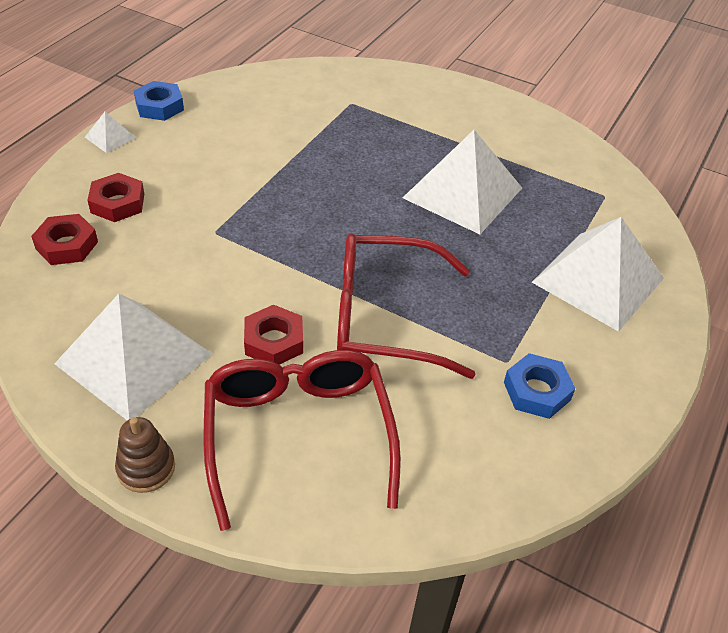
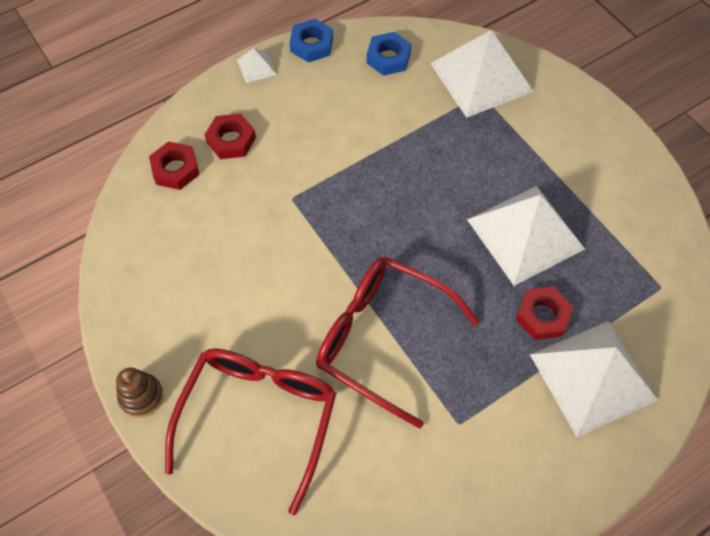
camera: 30 degrees right, 15 degrees up
white pyramid [54,294,212,421] -> white pyramid moved to [430,30,534,118]
red nut [244,305,303,365] -> red nut moved to [515,286,573,340]
blue nut [504,353,576,419] -> blue nut moved to [366,32,412,76]

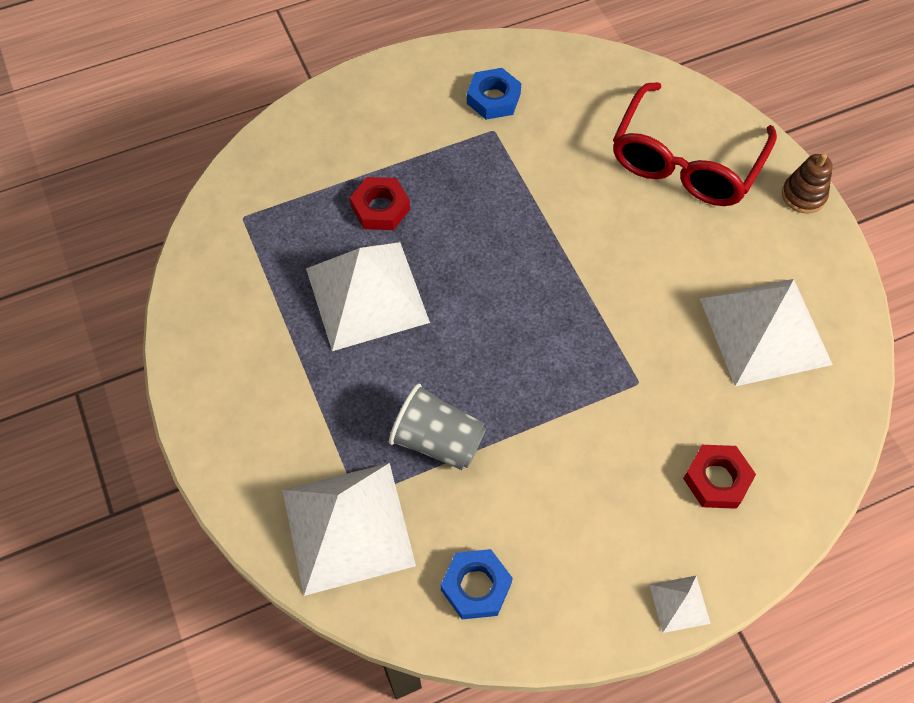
camera: 170 degrees left, 0 degrees up
red nut [149,141,200,190] -> none
blue nut [289,19,333,63] -> blue nut moved to [467,68,521,120]
red glasses [316,257,479,429] -> none
white pyramid [530,321,659,437] -> white pyramid moved to [700,279,833,386]
none -> grey cup [389,383,486,470]

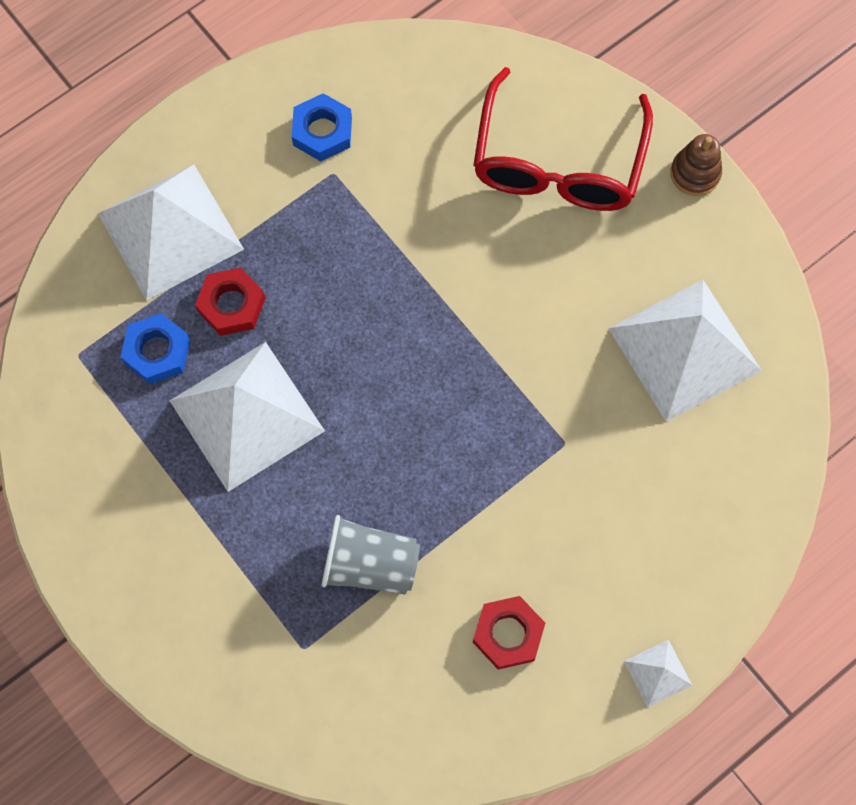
camera: 15 degrees left, 10 degrees up
white pyramid [283,463,416,596] -> white pyramid moved to [98,164,244,300]
blue nut [441,549,513,619] -> blue nut moved to [120,313,190,384]
red nut [683,445,756,509] -> red nut moved to [473,596,545,670]

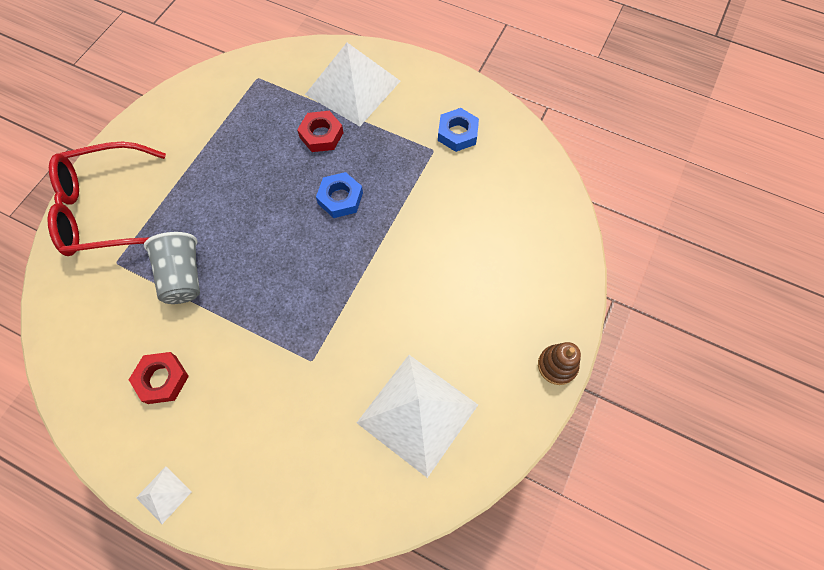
camera: 65 degrees right, 5 degrees down
blue nut [120,313,190,384] -> blue nut moved to [316,172,363,218]
white pyramid [169,342,325,492] -> none
red glasses [473,67,653,211] -> red glasses moved to [47,142,166,256]

